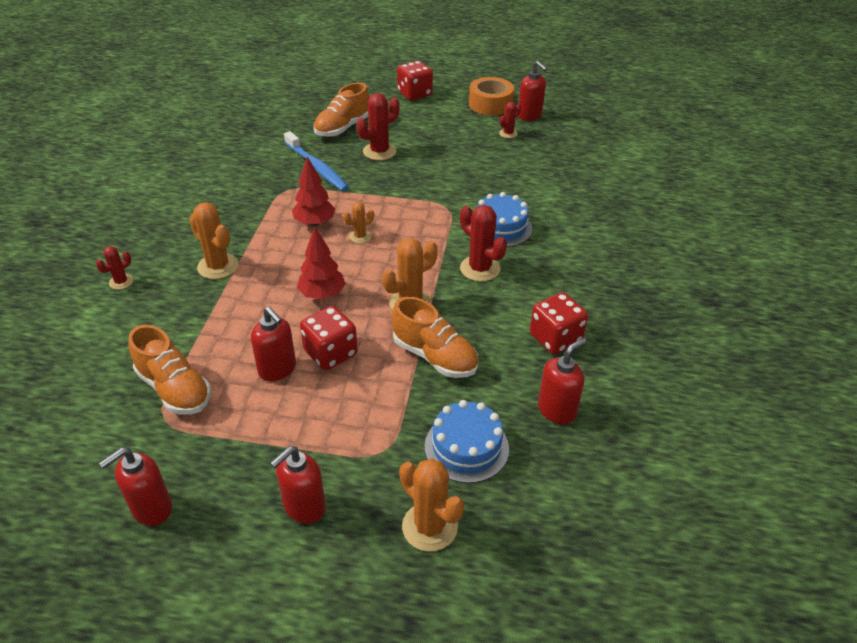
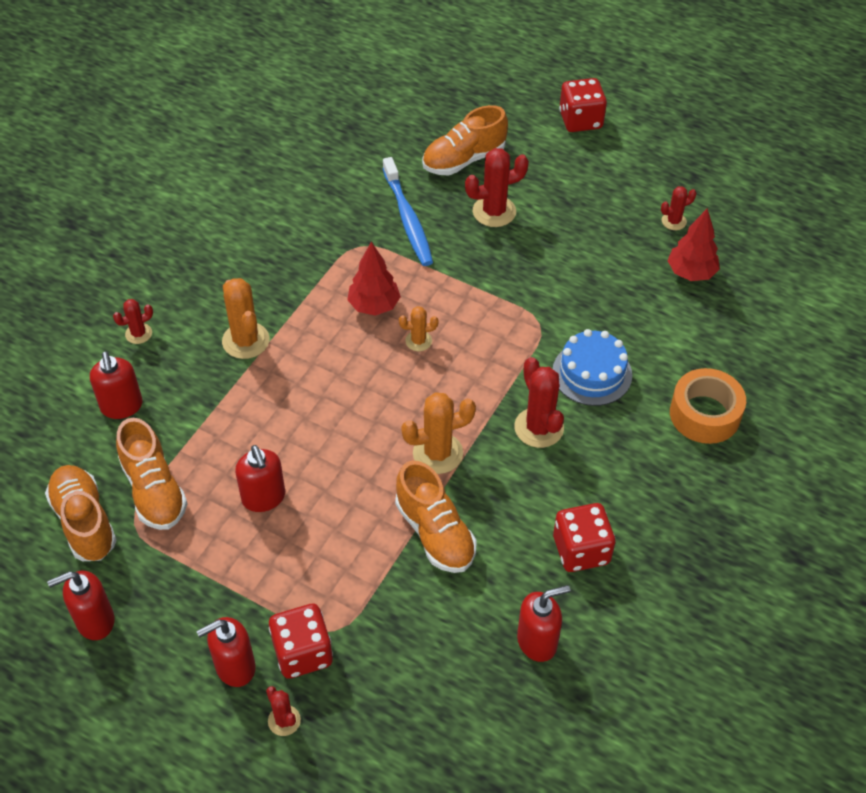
camera: 20 degrees right, 10 degrees up
red tree [297,226,346,300] -> red tree moved to [667,208,720,281]
red dice [300,306,358,370] -> red dice moved to [269,604,333,679]
orange cactus [399,458,464,552] -> none
blue cake [425,400,509,483] -> none
orange tape [469,77,514,116] -> orange tape moved to [670,368,746,444]
red soap dispenser [518,61,547,121] -> red soap dispenser moved to [90,351,143,419]
none -> orange shoe [45,465,117,561]
none -> red cactus [266,686,301,736]

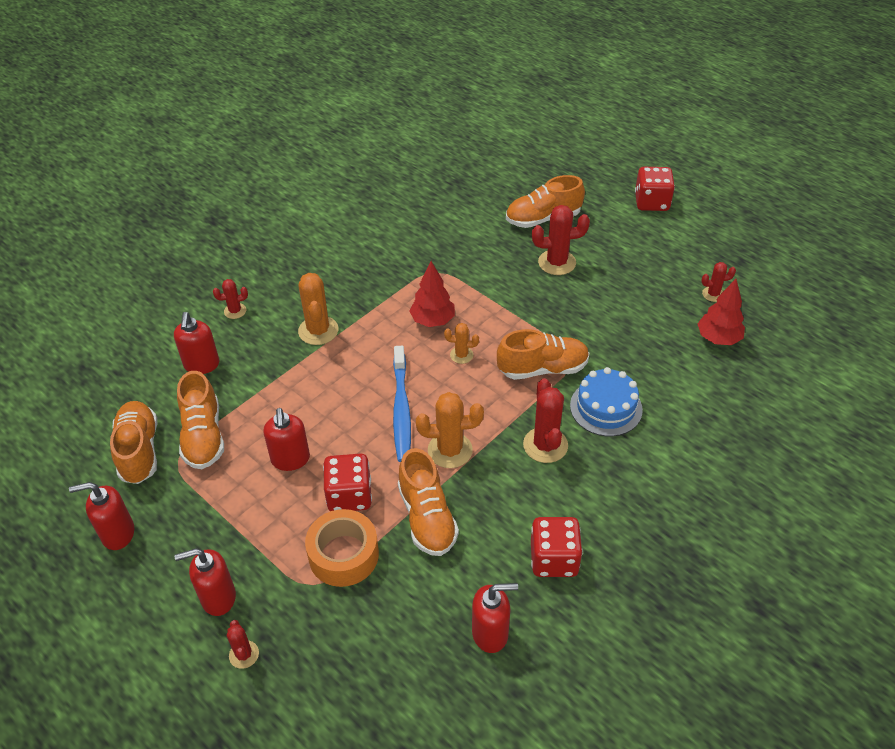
camera: 15 degrees right, 5 degrees down
red dice [269,604,333,679] -> red dice moved to [323,453,372,511]
blue toothbrush [382,157,433,266] -> blue toothbrush moved to [393,346,411,462]
orange tape [670,368,746,444] -> orange tape moved to [305,509,379,587]
none -> orange shoe [497,329,589,380]

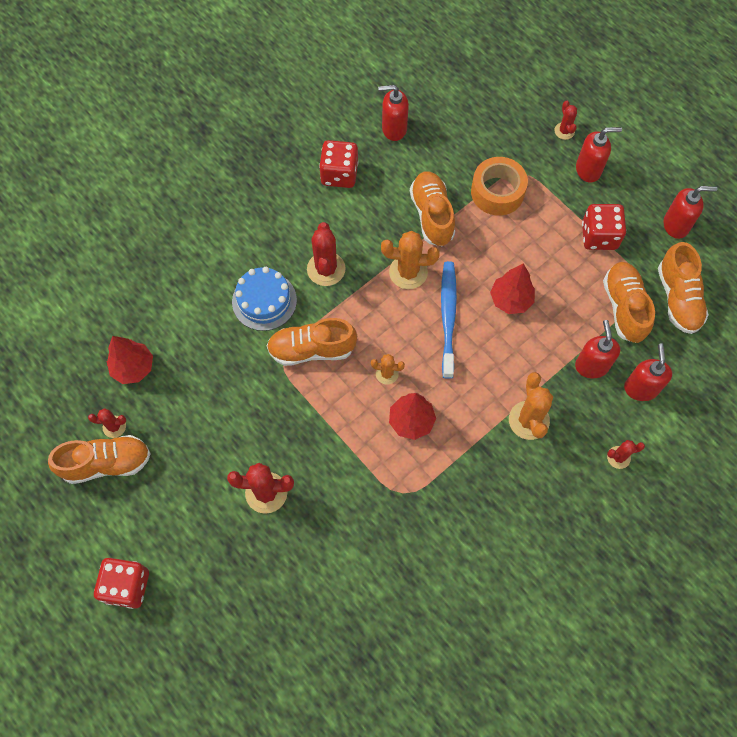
camera: 175 degrees left, 20 degrees up
red soap dispenser [263,408,310,471] -> red soap dispenser moved to [575,320,620,378]
red dice [323,453,372,511] -> red dice moved to [582,204,626,250]
orange shoe [506,175,585,228] -> orange shoe moved to [48,435,151,484]
none -> red tree [490,263,535,314]

